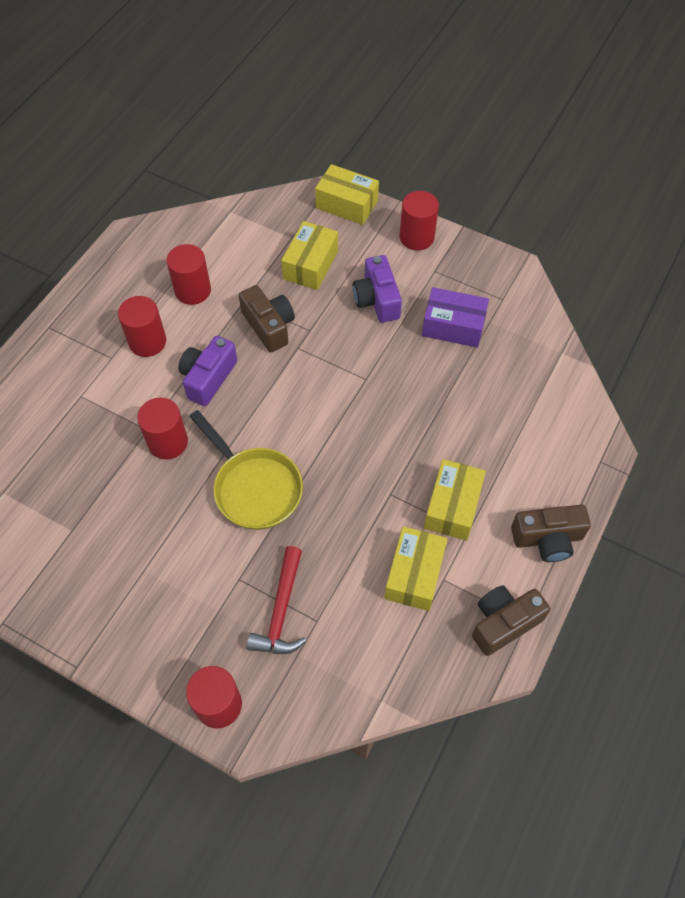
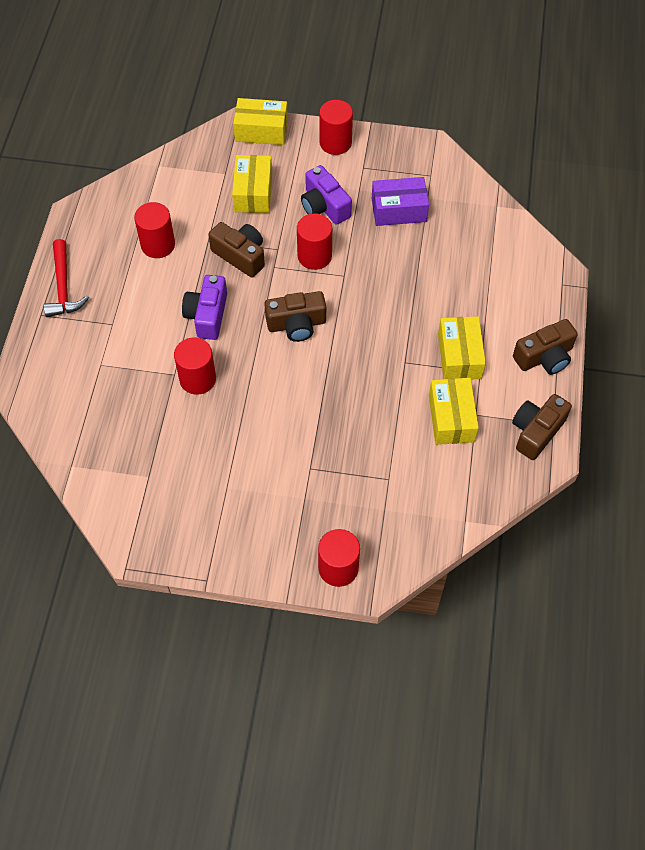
camera: 20 degrees left, 0 degrees up
red cylinder [118,296,166,357] -> red cylinder moved to [297,213,332,270]
yellow pan [189,410,303,530] -> none
red hammer [247,546,306,654] -> red hammer moved to [44,239,89,317]
none -> brown camera [264,291,326,342]

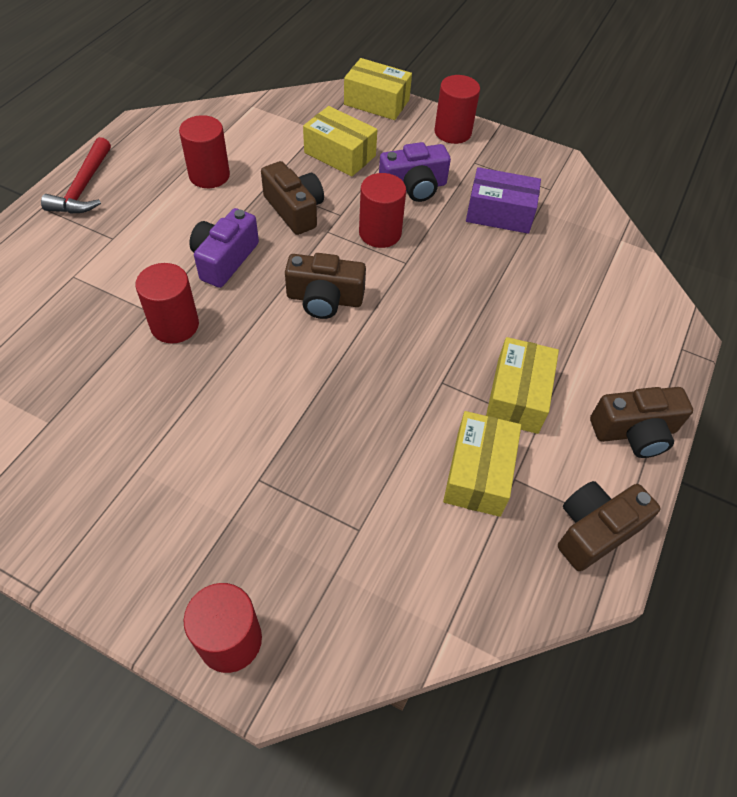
camera: 15 degrees right, 5 degrees down
yellow box [232,155,272,213] -> yellow box turned 75 degrees counterclockwise [303,106,377,177]
purple camera [301,165,352,225] -> purple camera turned 90 degrees counterclockwise [379,142,451,202]

